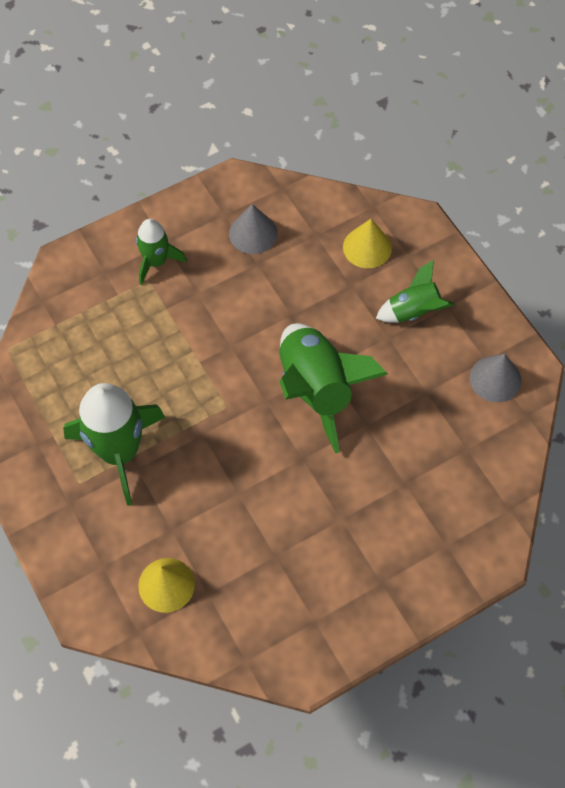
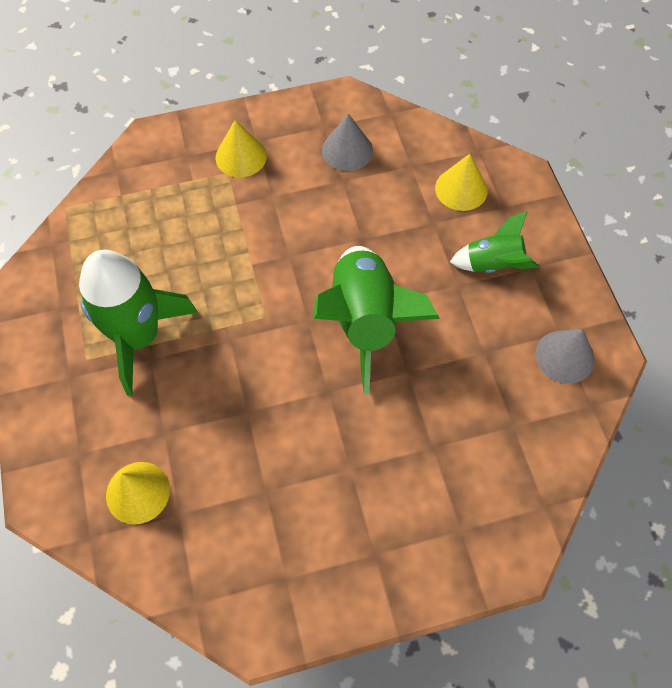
camera: 15 degrees right, 0 degrees up
green rocket [136,219,187,285] -> yellow cone [215,120,267,177]

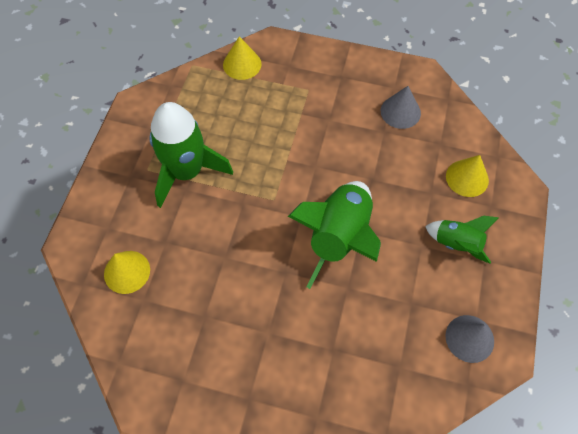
camera: 30 degrees right, 0 degrees up
yellow cone [215,120,267,177] -> yellow cone moved to [223,36,261,80]

